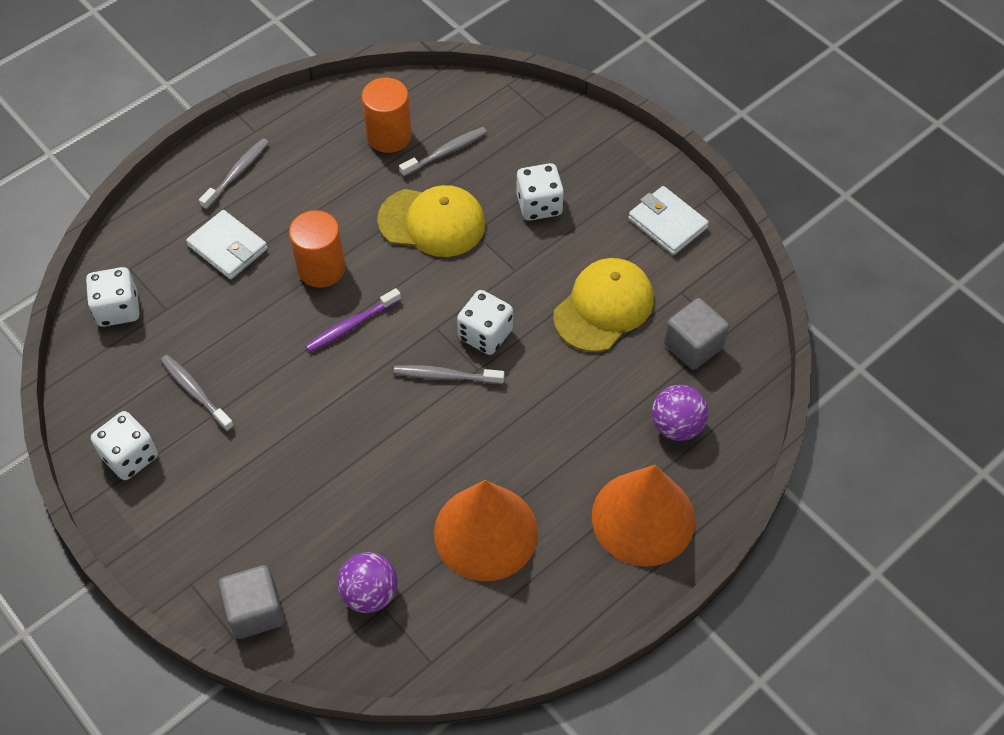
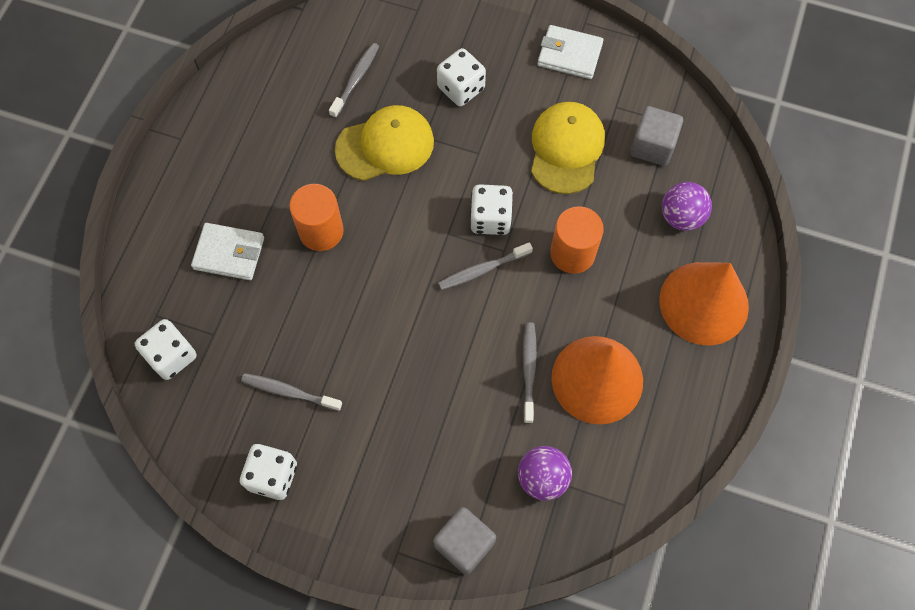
camera: 30 degrees left, 10 degrees up
grey toothbrush [199,138,269,210] -> grey toothbrush moved to [523,322,537,423]
purple toothbrush [306,288,401,352] -> none
orange cylinder [362,77,412,153] -> orange cylinder moved to [550,206,604,274]

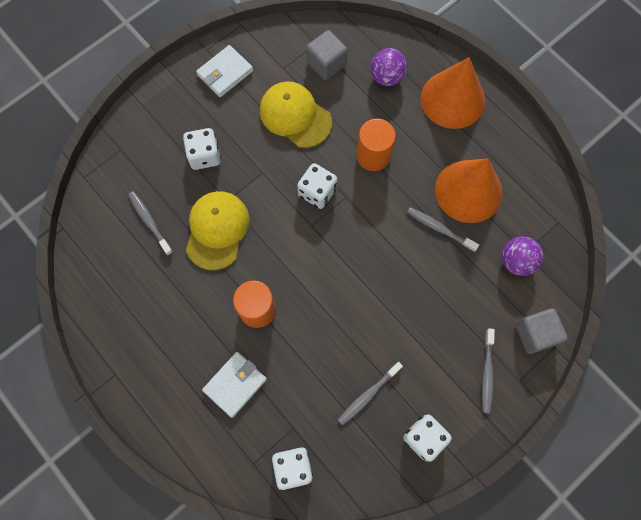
camera: 60 degrees left, 5 degrees up
grey toothbrush [438,242,533,290] -> grey toothbrush moved to [482,328,495,413]

